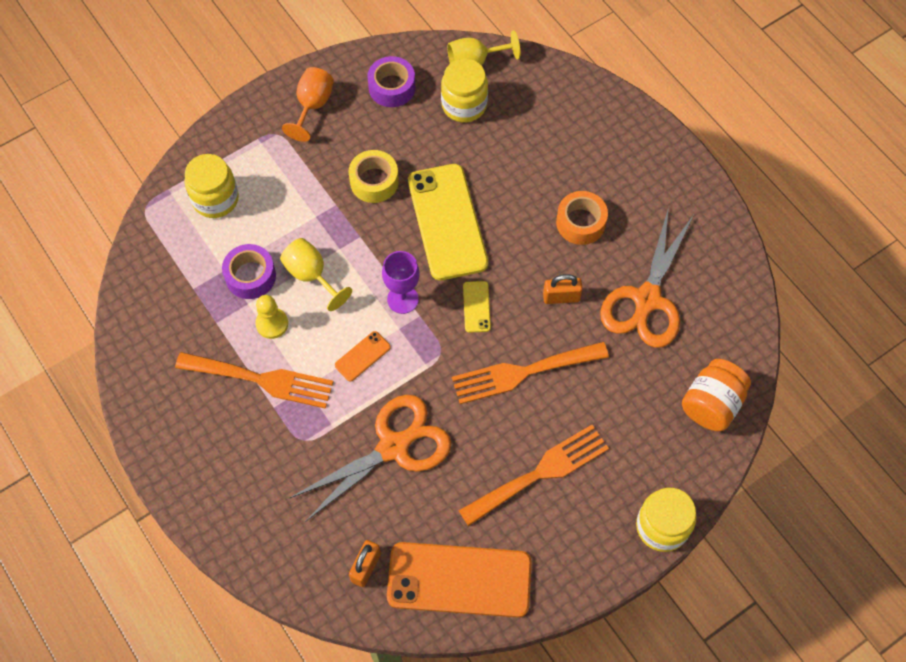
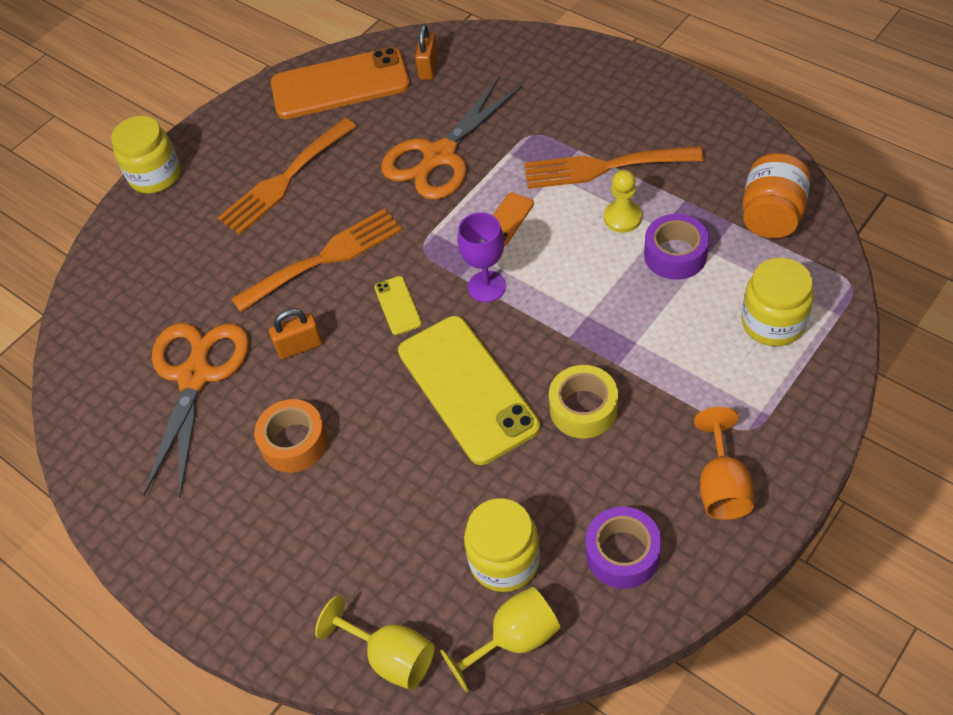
camera: 170 degrees right, 10 degrees down
yellow goblet [280,238,352,311] -> yellow goblet moved to [315,595,435,690]
orange jar [682,359,751,431] -> orange jar moved to [742,153,811,238]

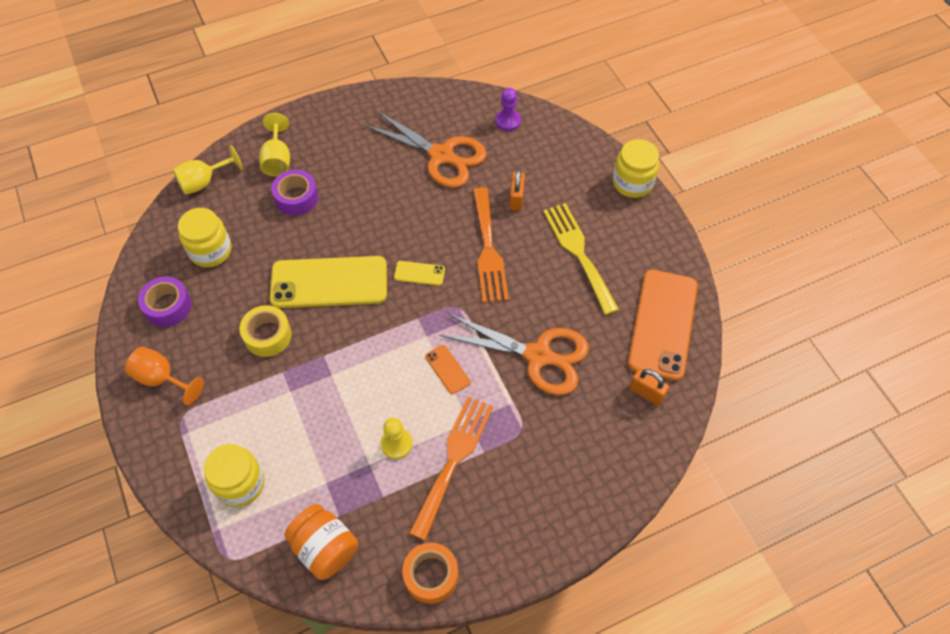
camera: 110 degrees right, 5 degrees up
orange fork [218,118,357,235] -> yellow fork [543,203,619,315]
orange tape [254,399,328,473] -> orange tape moved to [402,543,458,604]
orange padlock [269,309,323,359] -> orange padlock moved to [509,169,525,211]
orange scissors [381,77,522,200] -> orange scissors turned 135 degrees clockwise [439,313,589,395]
yellow goblet [440,587,560,693] -> yellow goblet moved to [259,113,290,177]
purple goblet [458,212,506,302] -> none
purple tape [644,214,709,280] -> purple tape moved to [271,170,318,216]
none -> purple pawn [495,88,521,131]

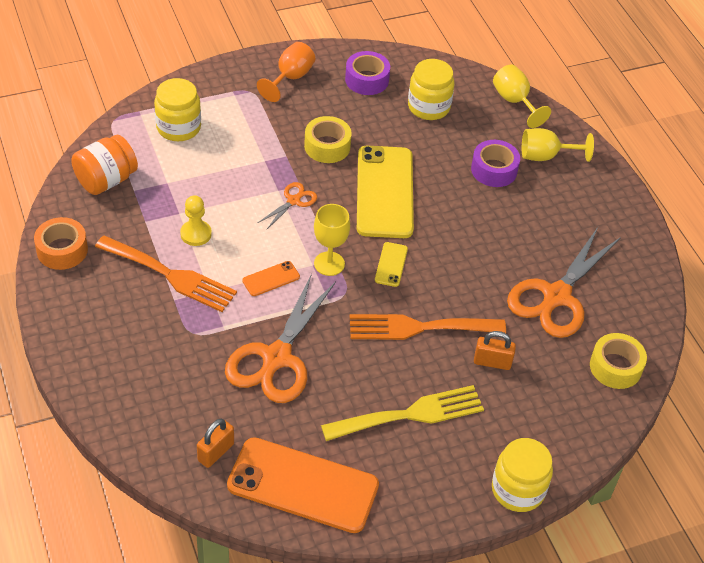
camera: 90 degrees right, 10 degrees down
purple pawn [495,88,521,131] -> yellow tape [590,333,647,389]
none -> orange scissors [258,182,317,230]
none -> yellow goblet [314,204,350,276]

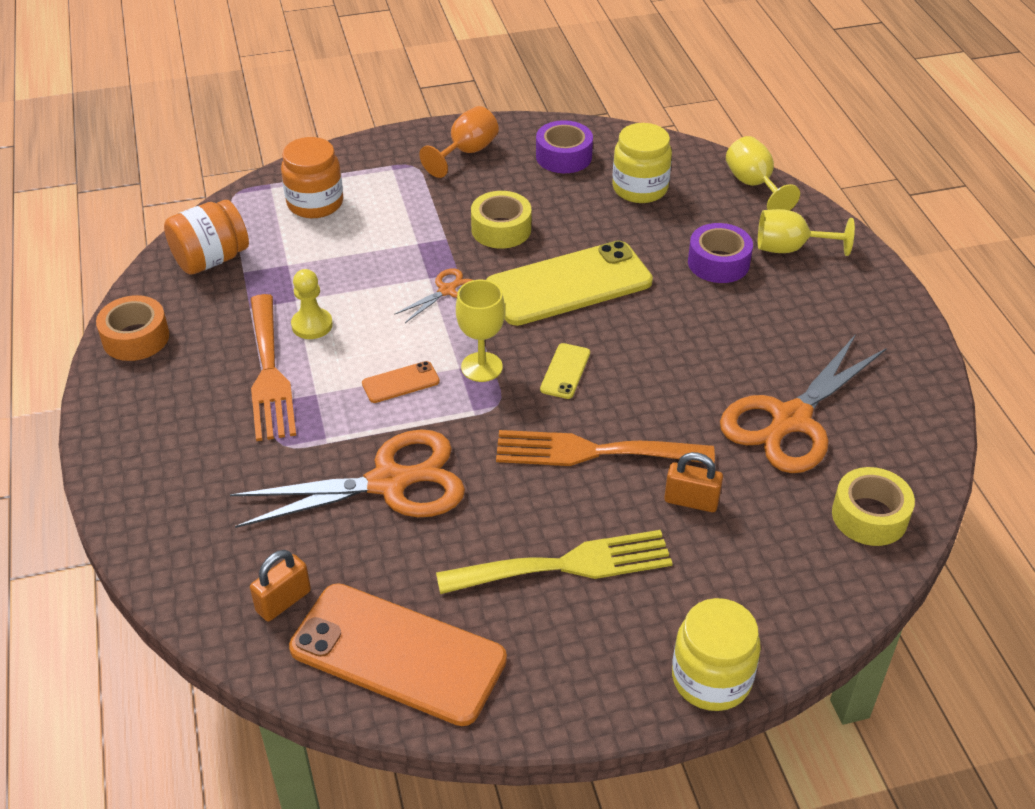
camera: 10 degrees right, 5 degrees down
orange fork [95,235,237,312] -> orange fork turned 45 degrees clockwise [250,294,296,441]
yellow jar [154,78,201,141] -> orange jar [281,137,343,218]
orange scissors [225,273,336,403] -> orange scissors turned 135 degrees counterclockwise [230,429,465,528]
yellow phone [357,146,414,238] -> yellow phone turned 60 degrees clockwise [486,241,653,326]

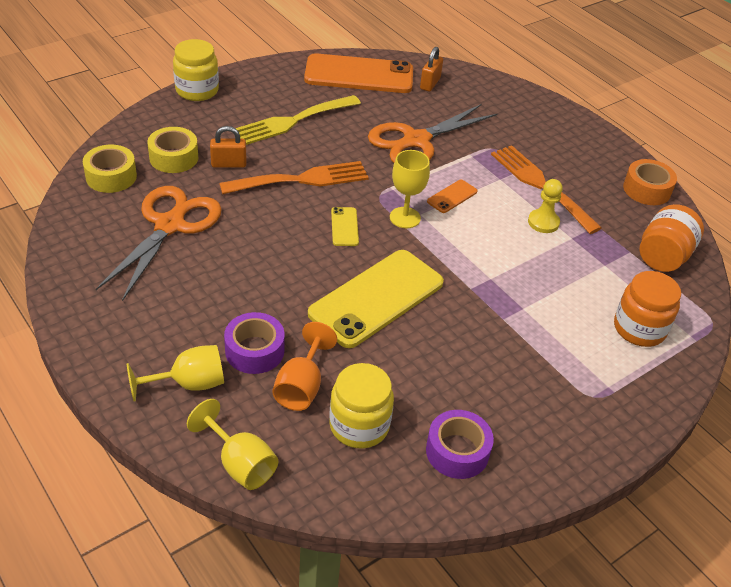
camera: 155 degrees right, 0 degrees up
orange scissors [394,268,472,323] -> none
orange goblet [419,106,499,178] -> orange goblet moved to [272,322,337,411]
yellow tape [471,191,531,249] -> yellow tape moved to [147,127,198,173]

